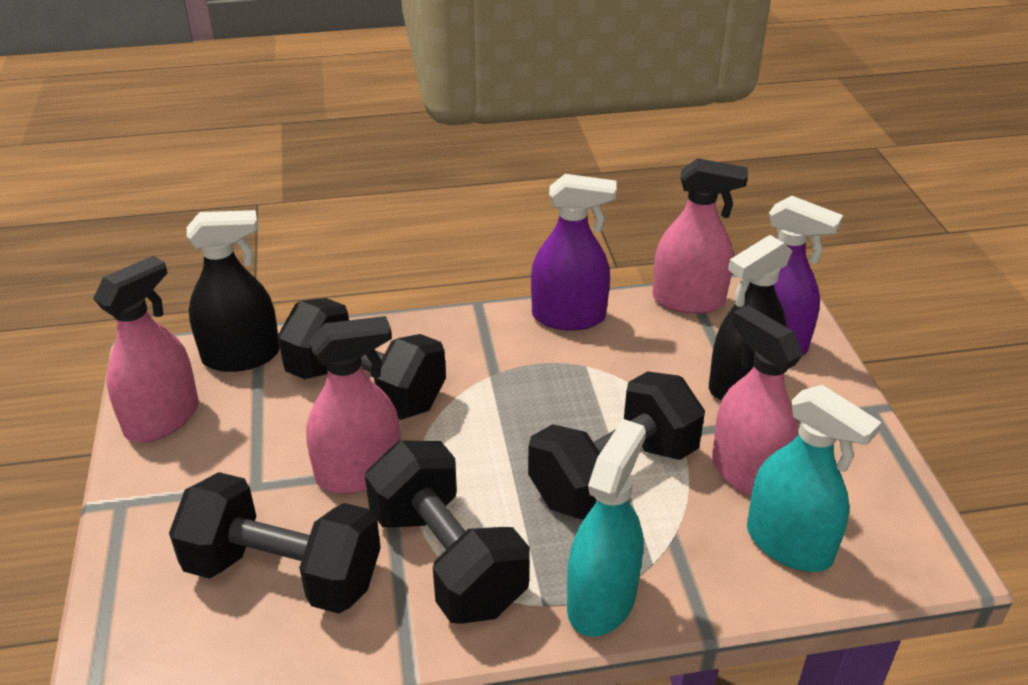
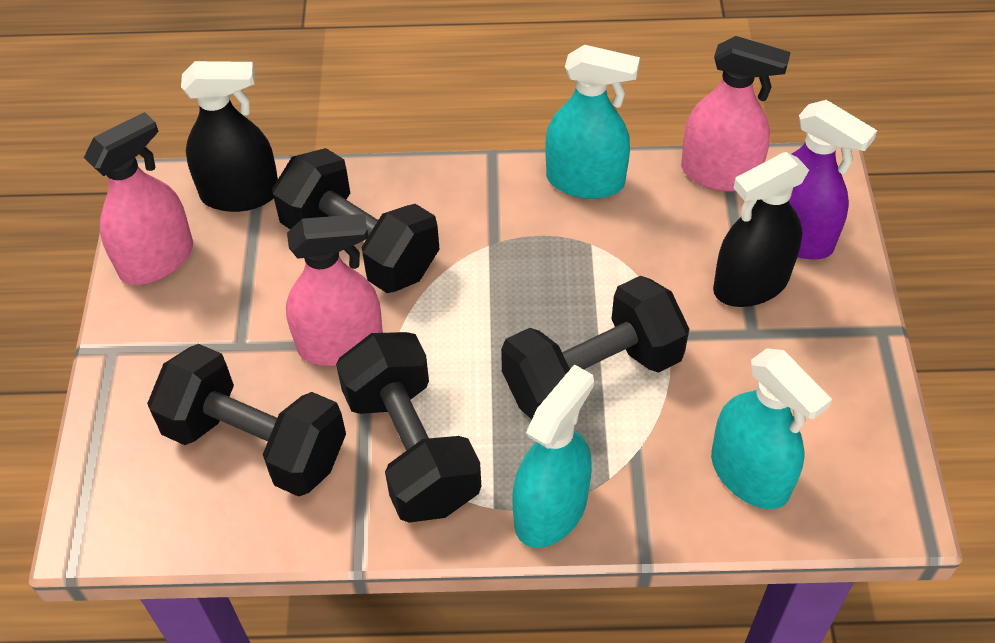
camera: 10 degrees right, 15 degrees up
purple spray bottle [531,174,616,331] -> turquoise spray bottle [545,45,640,199]
pink spray bottle [712,305,803,497] -> none

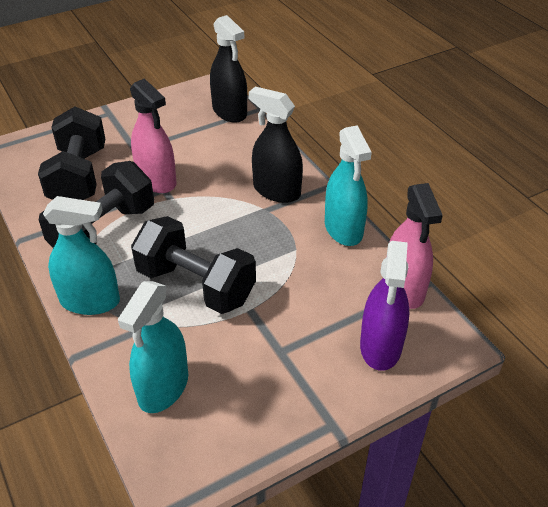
camera: 60 degrees right, 10 degrees down
pink spray bottle [84,112,193,285] -> none
black dumbbell [272,148,439,293] -> none
black spray bottle [713,152,809,307] -> black spray bottle moved to [249,86,303,203]

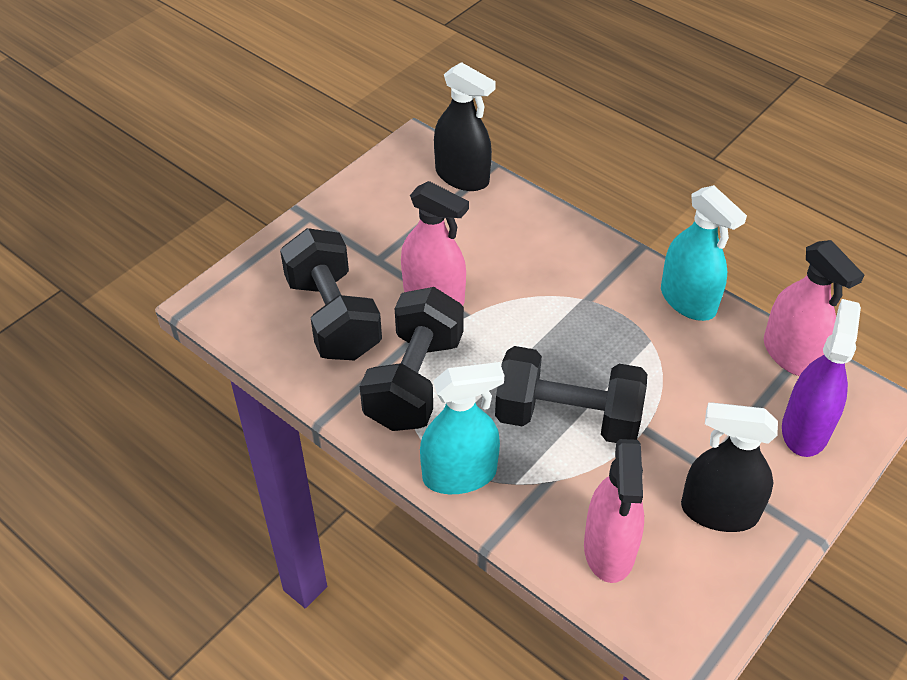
camera: 20 degrees left, 5 degrees up
turquoise spray bottle [118,281,188,413] -> pink spray bottle [584,439,644,583]
black spray bottle [249,86,303,203] -> black spray bottle moved to [681,402,778,532]
purple spray bottle [360,241,409,371] -> purple spray bottle turned 150 degrees counterclockwise [782,299,861,457]

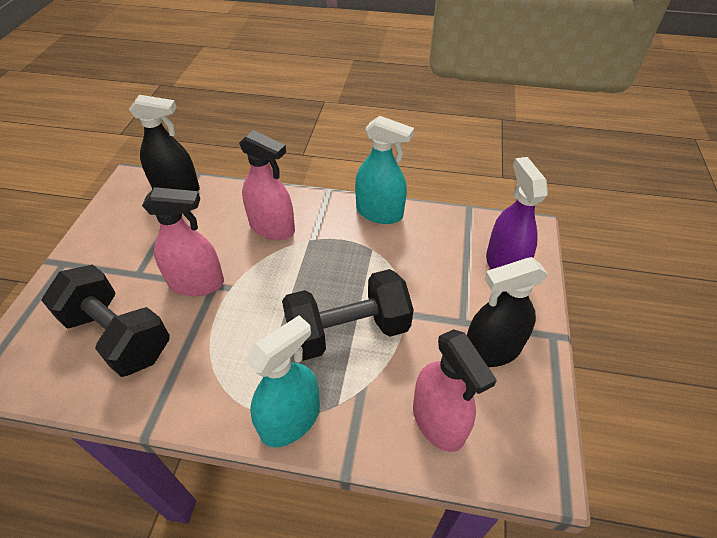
camera: 30 degrees left, 0 degrees up
black dumbbell [360,287,464,431] -> none
pink spray bottle [764,240,864,376] -> pink spray bottle moved to [239,130,295,240]

